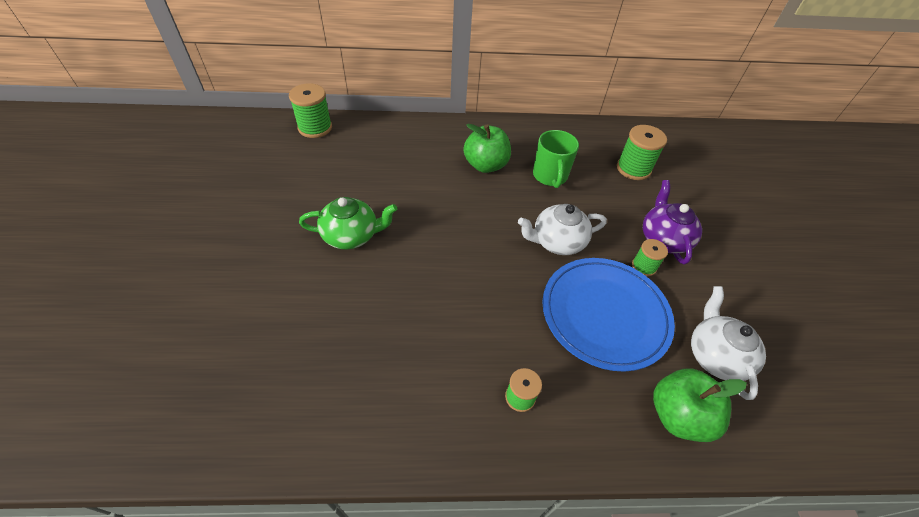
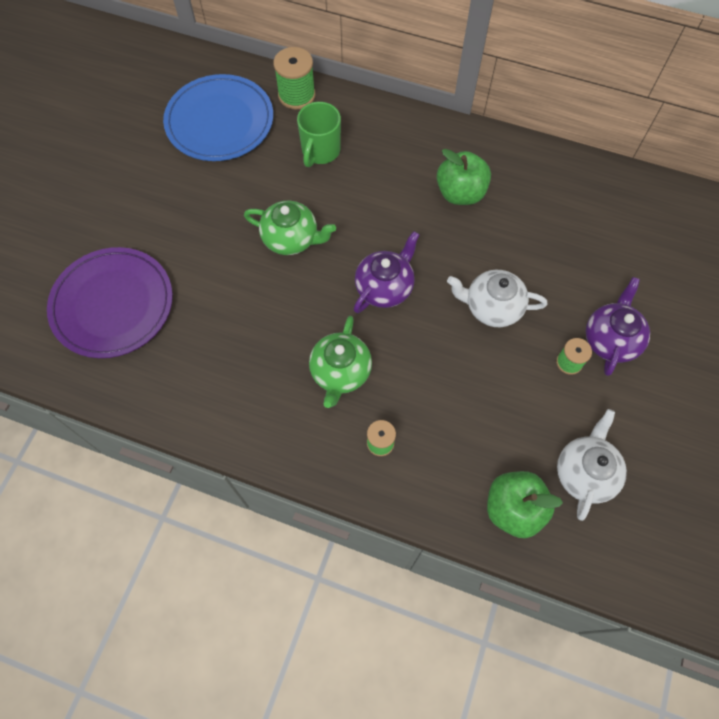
camera: 25 degrees right, 15 degrees up
green mug [533,130,579,188] -> green mug moved to [297,102,341,167]
blue plate [543,258,675,372] -> blue plate moved to [163,74,273,161]
green spool [617,125,667,180] -> none
none -> purple plate [47,247,173,358]
none -> green teapot [309,316,372,408]
none -> purple teapot [354,231,420,313]

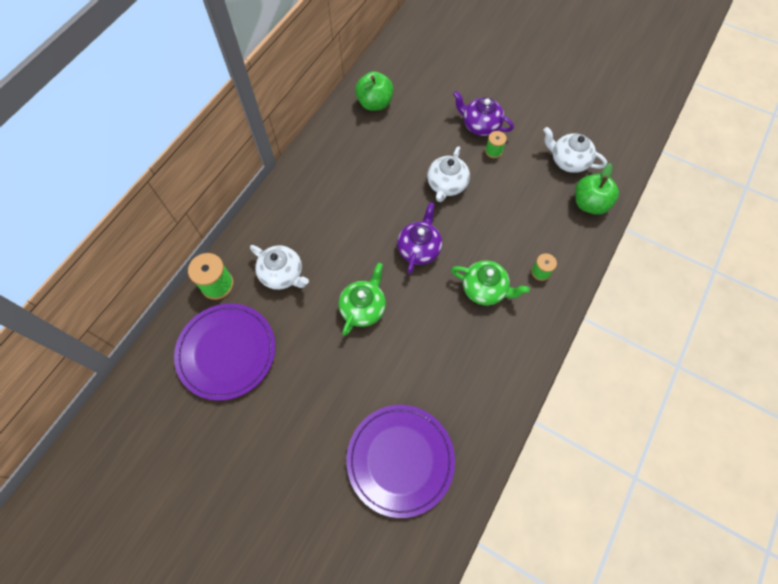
camera: 80 degrees left, 0 degrees up
blue plate [163,74,273,161] -> purple plate [174,303,275,401]
green mug [297,102,341,167] -> white teapot [250,245,309,290]
purple teapot [354,231,420,313] -> purple teapot turned 60 degrees clockwise [397,202,442,274]
green apple [437,149,491,205] -> green apple moved to [355,71,393,111]

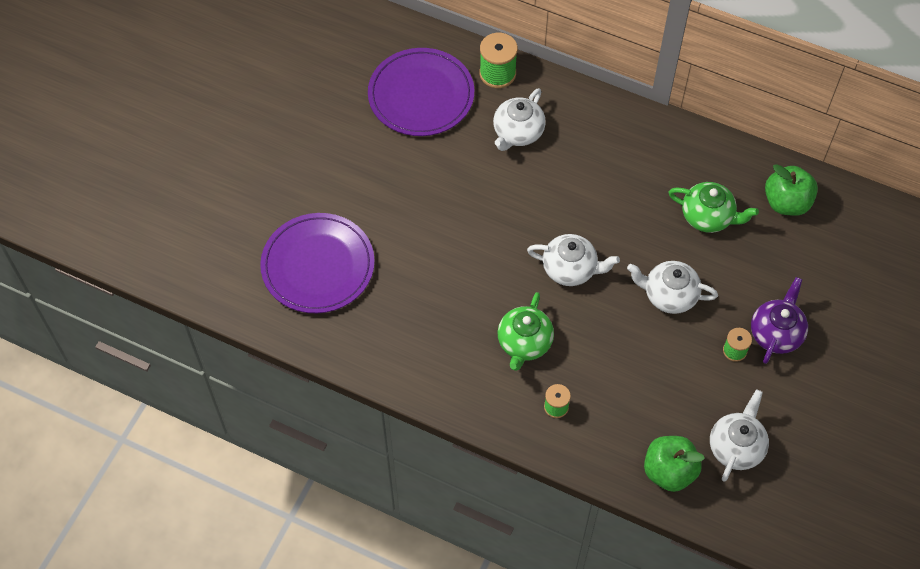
camera: 85 degrees right, 5 degrees down
green teapot [339,263,386,336] -> green teapot moved to [668,182,759,233]
purple teapot [397,202,442,274] -> white teapot [527,234,620,286]

